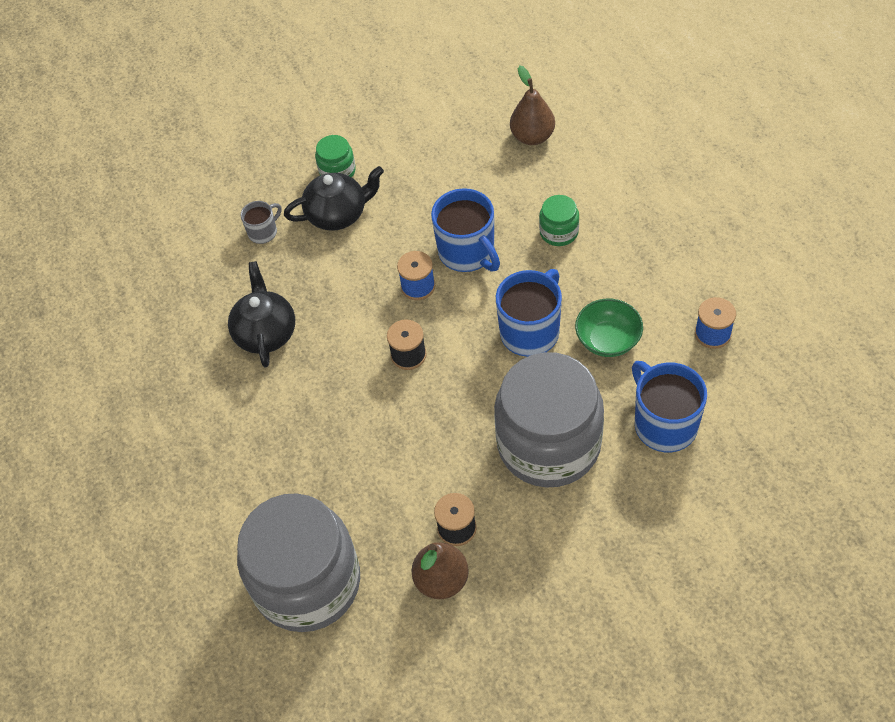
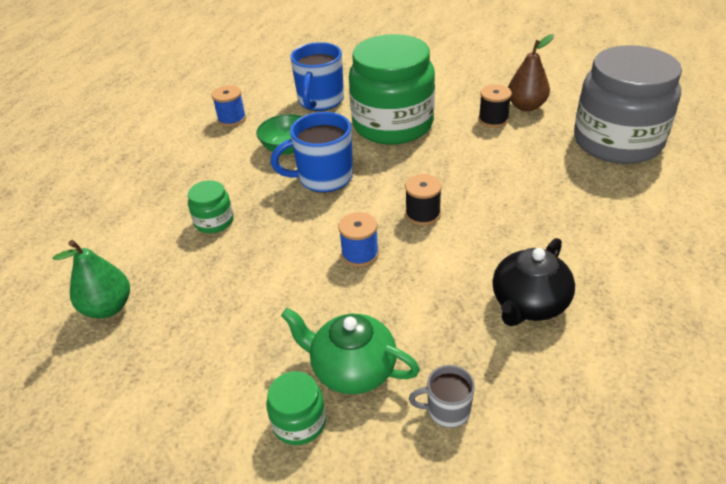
camera: 140 degrees left, 15 degrees down
black teapot [284,166,384,231] -> green teapot [281,308,420,394]
blue mug [431,188,500,272] -> none
grey jar [494,352,604,487] -> green jar [349,34,435,145]
brown pear [510,65,555,145] -> green pear [53,240,130,319]

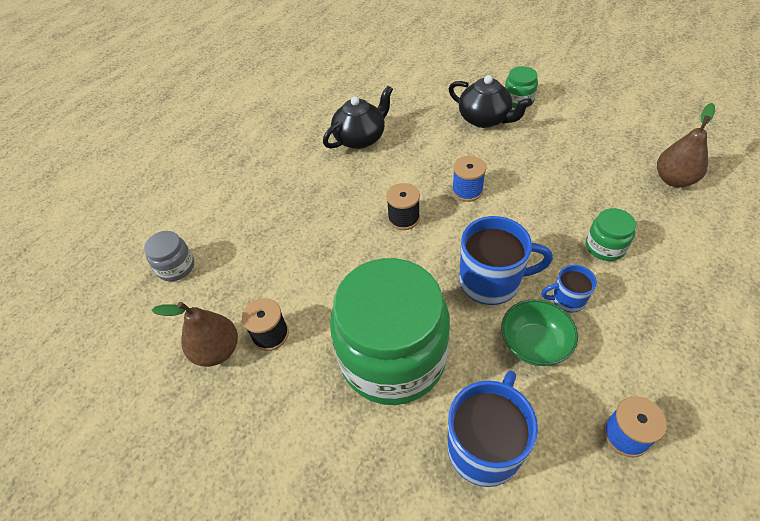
camera: 165 degrees left, 10 degrees up
green pear [53,240,130,319] -> brown pear [657,103,715,187]
green teapot [281,308,420,394] -> black teapot [449,75,532,128]
grey mug [409,365,475,428] -> none
grey jar [574,45,682,164] -> grey jar [144,231,194,281], size x0.42
none -> blue mug [541,265,597,312]

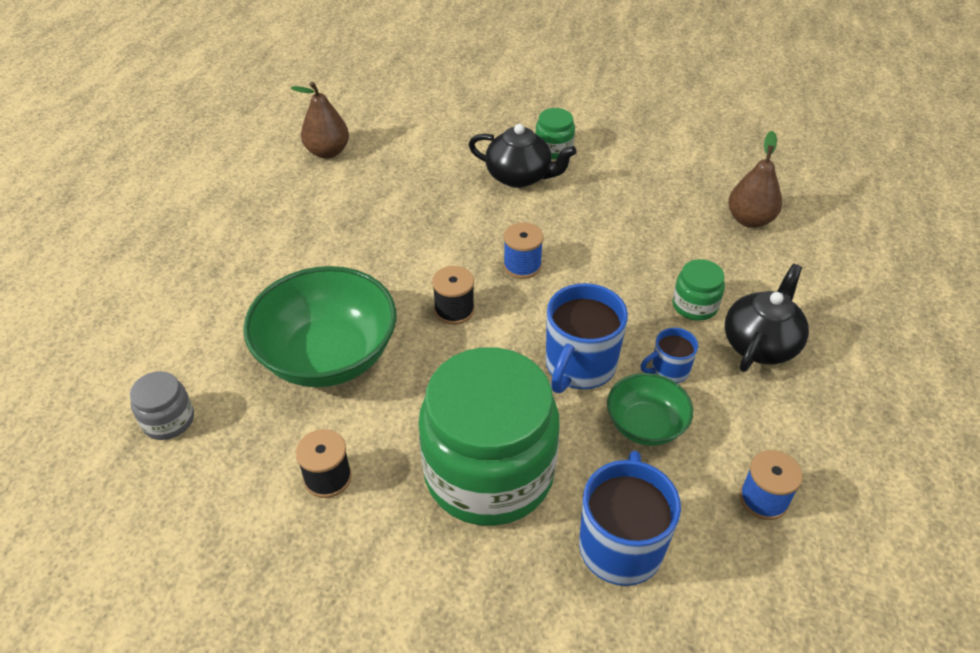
camera: 20 degrees left, 5 degrees down
brown pear [152,302,238,367] -> brown pear moved to [291,82,349,159]
black teapot [323,86,393,149] -> black teapot moved to [725,264,809,372]
blue mug [460,216,553,305] -> blue mug turned 135 degrees clockwise [546,283,628,393]
none -> green bowl [243,266,396,387]

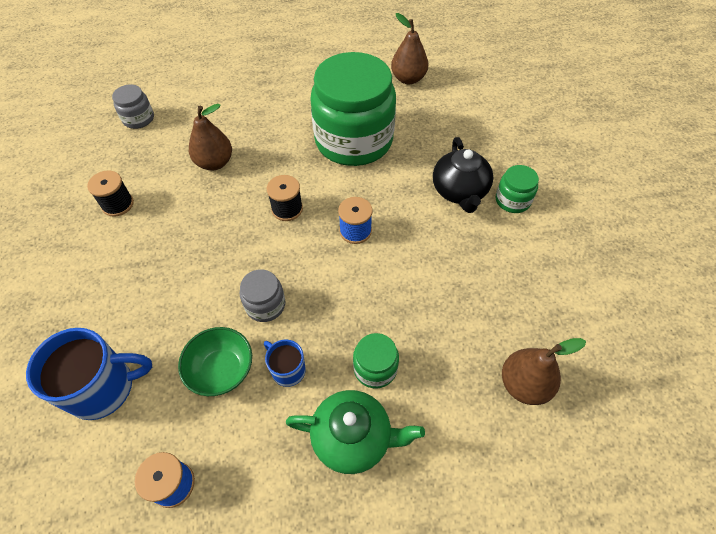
camera: 65 degrees right, 10 degrees up
green bowl [243,266,396,387] -> brown pear [189,104,232,171]
green jar [418,347,560,526] -> green jar moved to [310,52,396,166]
blue mug [546,283,628,393] -> grey jar [240,269,285,322]
black teapot [725,264,809,372] -> green teapot [286,390,425,474]

